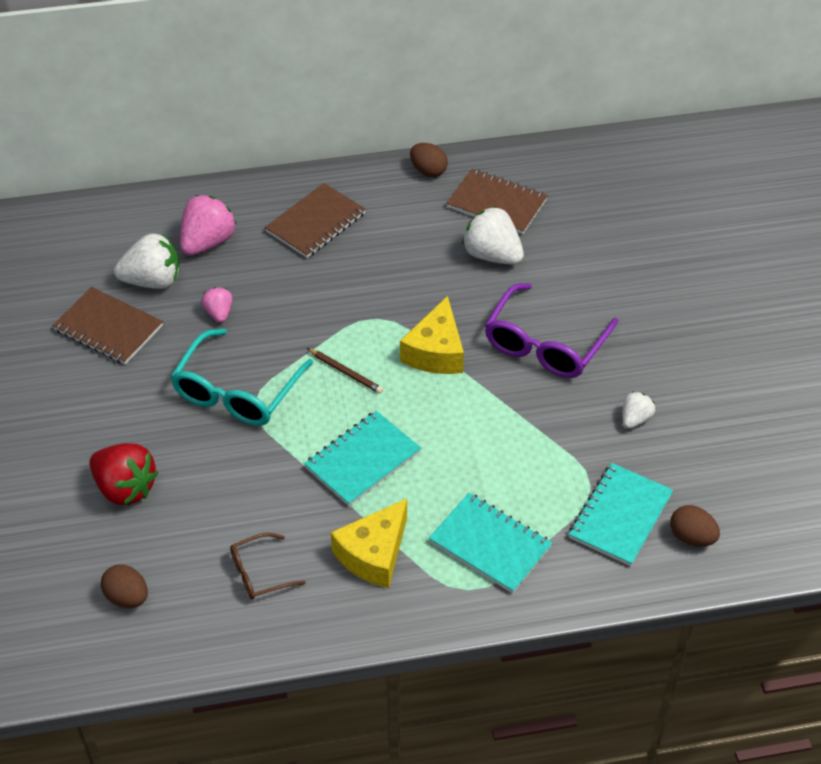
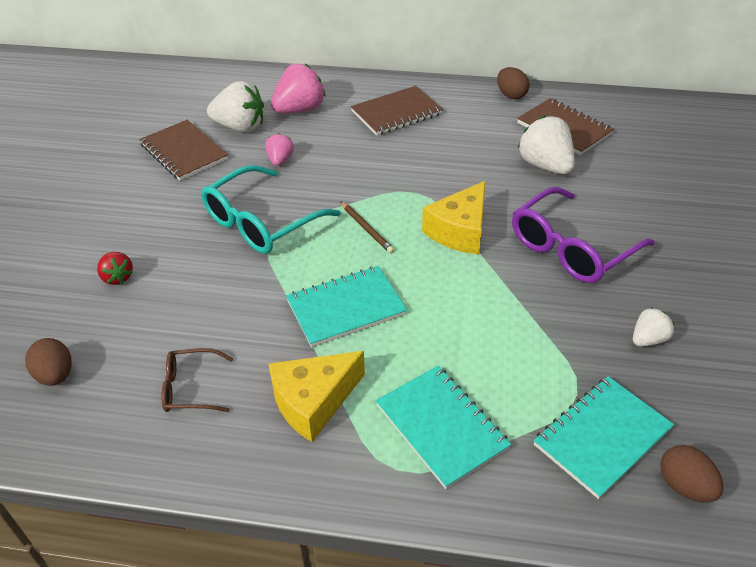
camera: 20 degrees right, 5 degrees down
red strawberry [89,443,158,505] -> red strawberry [97,252,133,285], size x0.55

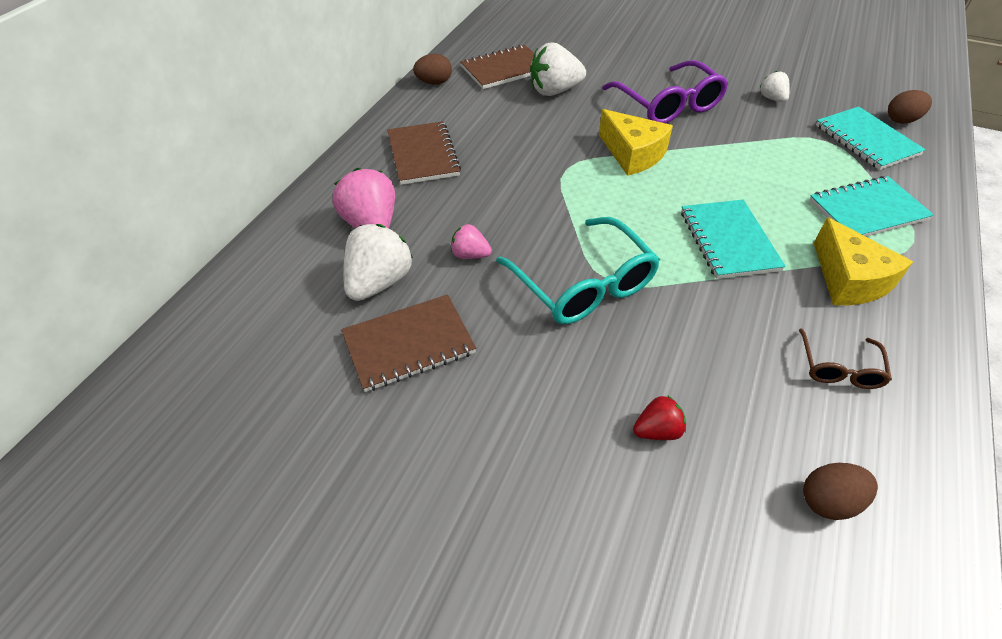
camera: 75 degrees left, 5 degrees up
brown pencil [340,201,394,254] -> none

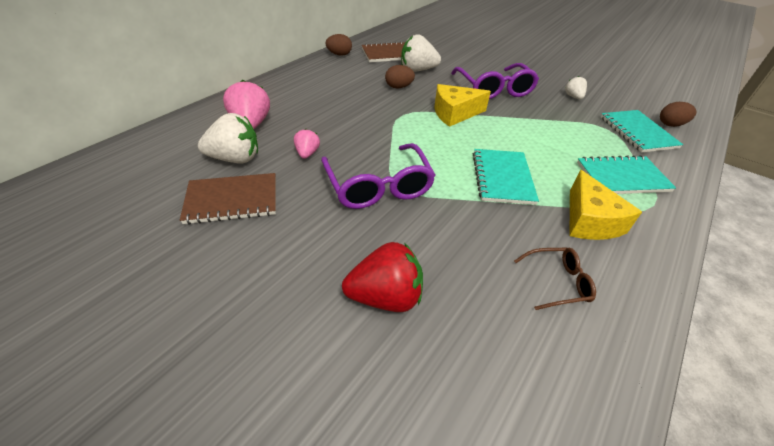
camera: 10 degrees right, 5 degrees down
white strawberry [343,224,413,301] -> white strawberry turned 45 degrees clockwise [198,113,258,164]
brown notebook [387,121,461,185] -> none
pink strawberry [451,224,492,259] -> pink strawberry turned 60 degrees clockwise [294,129,320,159]
turquoise glasses [496,217,660,324] -> purple glasses [321,143,436,209]
yellow cheese [599,109,673,176] -> yellow cheese turned 105 degrees clockwise [435,84,491,127]
red strawberry [633,395,686,440] -> red strawberry [342,242,423,312], size x1.82
brown glasses [799,328,892,389] -> brown glasses turned 120 degrees counterclockwise [514,247,596,310]
brown egg [803,463,878,520] -> brown egg moved to [385,65,415,88]

